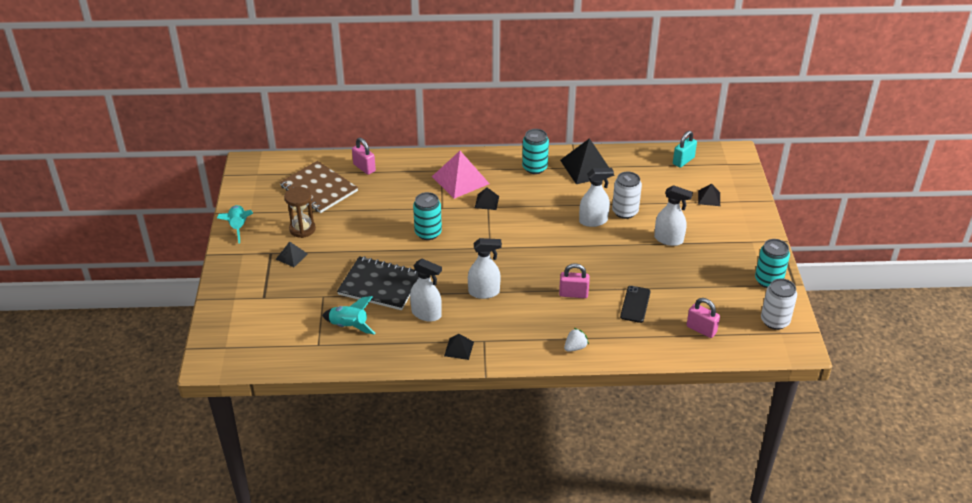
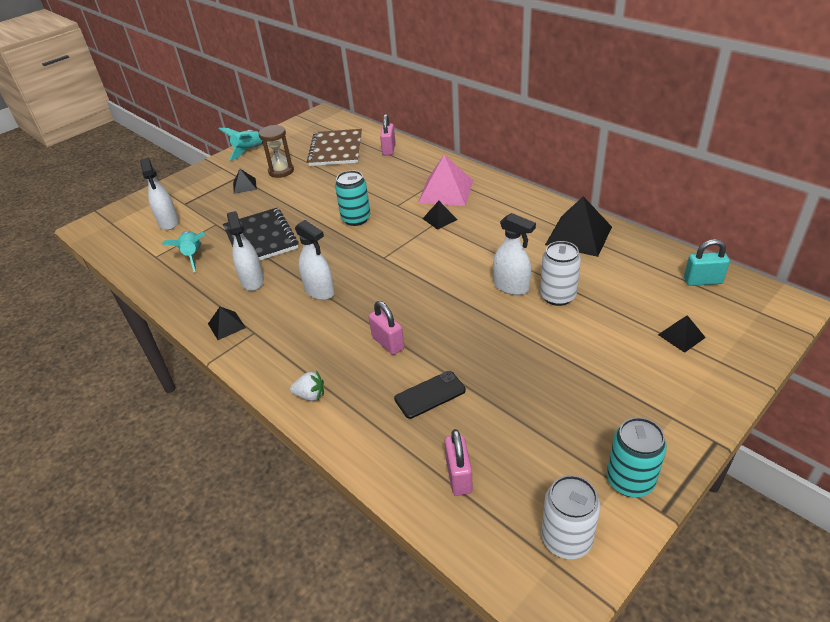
camera: 50 degrees right, 0 degrees up
turquoise can [522,129,549,174] -> none
white spray bottle [654,185,693,246] -> white spray bottle moved to [140,158,179,230]

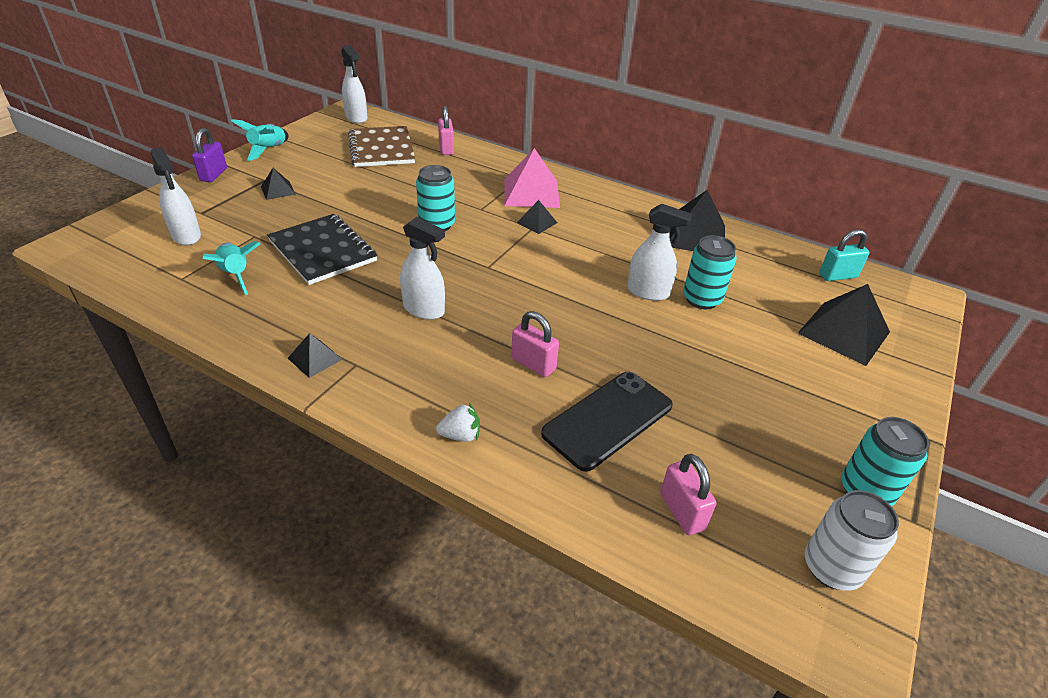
camera: 20 degrees left, 0 degrees up
white spray bottle [227,211,264,291] -> white spray bottle moved to [341,45,368,124]
brown hourglass [259,125,294,178] -> none
black phone [394,371,466,419] -> black phone [541,372,673,472], size x1.64
white can [540,241,581,306] -> turquoise can [683,235,737,309]
black pyramid [658,315,706,353] -> black pyramid [798,284,890,366], size x1.97
none -> purple padlock [192,128,227,182]

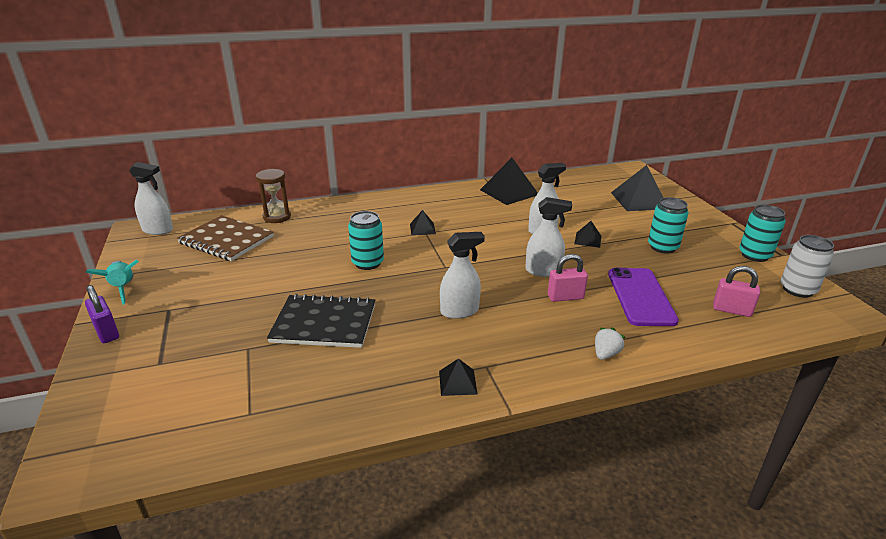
camera: 45 degrees left, 10 degrees down
white spray bottle [151,147,201,245] -> white spray bottle moved to [525,197,572,277]
turquoise rocket [203,241,261,295] -> none
black pyramid [261,168,296,200] -> black pyramid moved to [574,221,601,248]
pink padlock [438,106,454,155] -> brown hourglass [256,169,291,223]
pink pyramid [504,148,560,208] -> none
black phone [541,372,673,472] -> purple phone [608,268,679,326]
turquoise can [683,235,737,309] -> turquoise can moved to [648,197,689,254]
turquoise padlock [819,229,870,281] -> none

